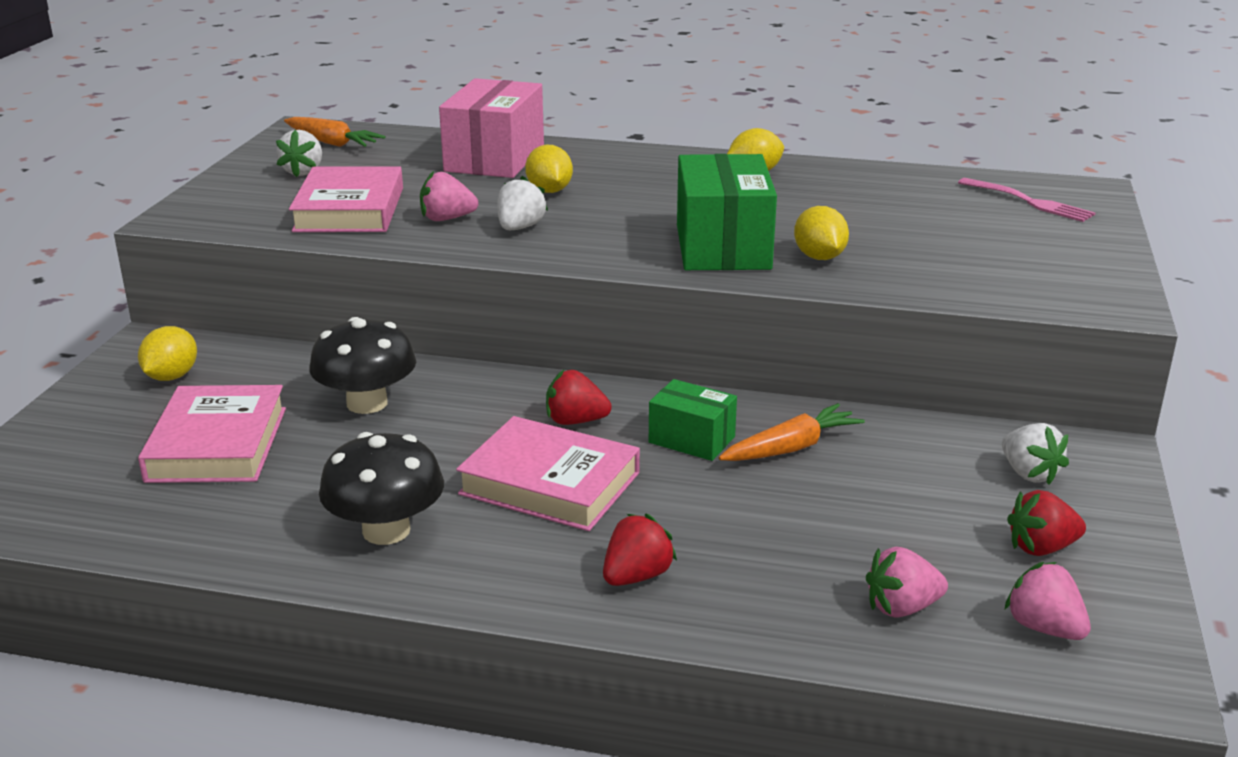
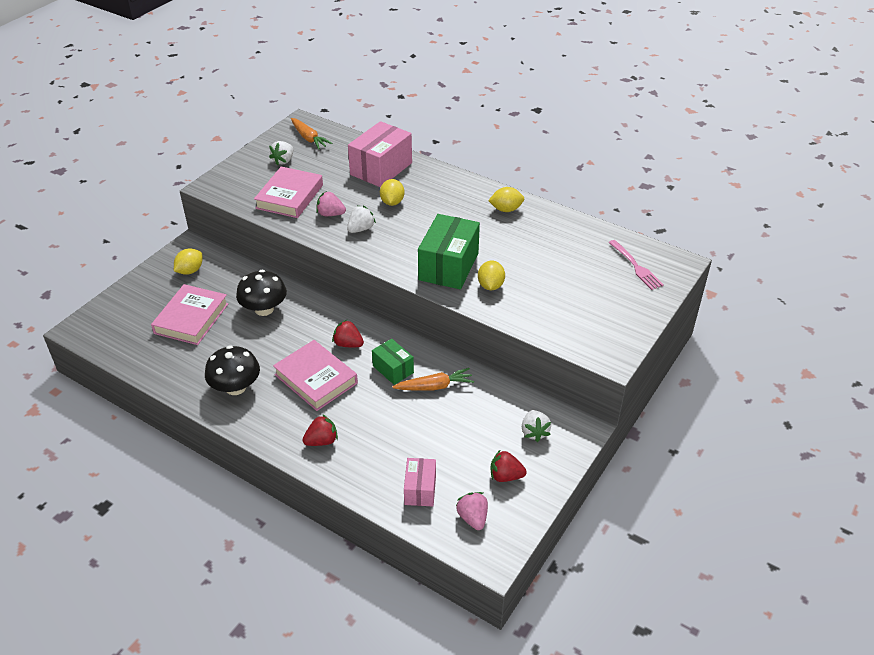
camera: 20 degrees right, 15 degrees up
pink strawberry [866,547,948,618] -> pink box [404,458,436,507]

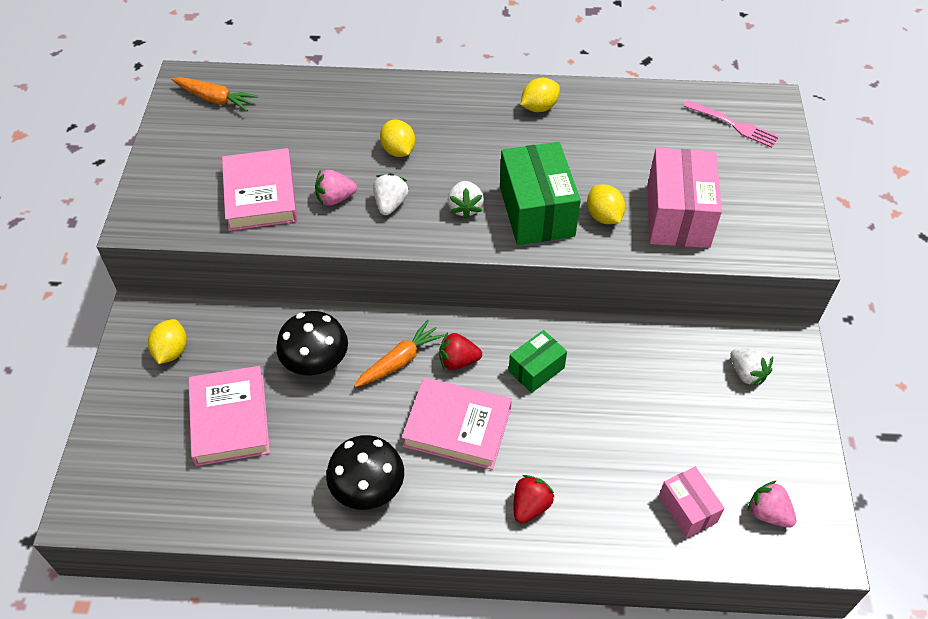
camera: 30 degrees left, 10 degrees up
white strawberry [269,141,293,165] -> white strawberry moved to [448,181,484,219]
pink box [348,121,412,187] -> pink box moved to [647,148,722,248]
green box [372,339,414,385] -> green box turned 60 degrees counterclockwise [509,330,567,393]
orange carrot [392,368,474,391] -> orange carrot moved to [354,320,445,387]
red strawberry [490,449,527,482] -> none

